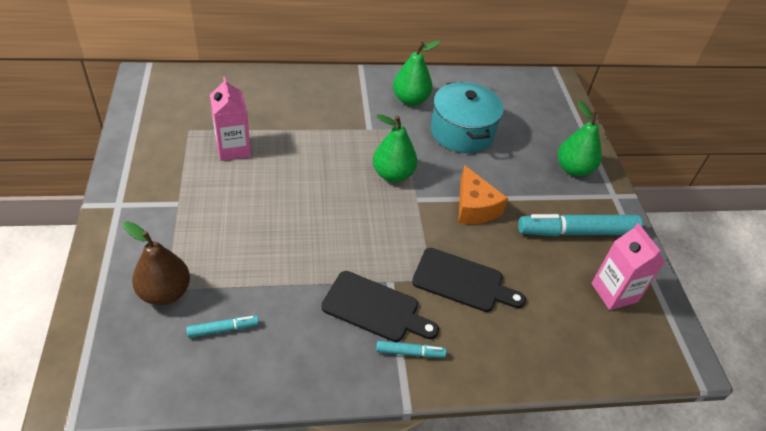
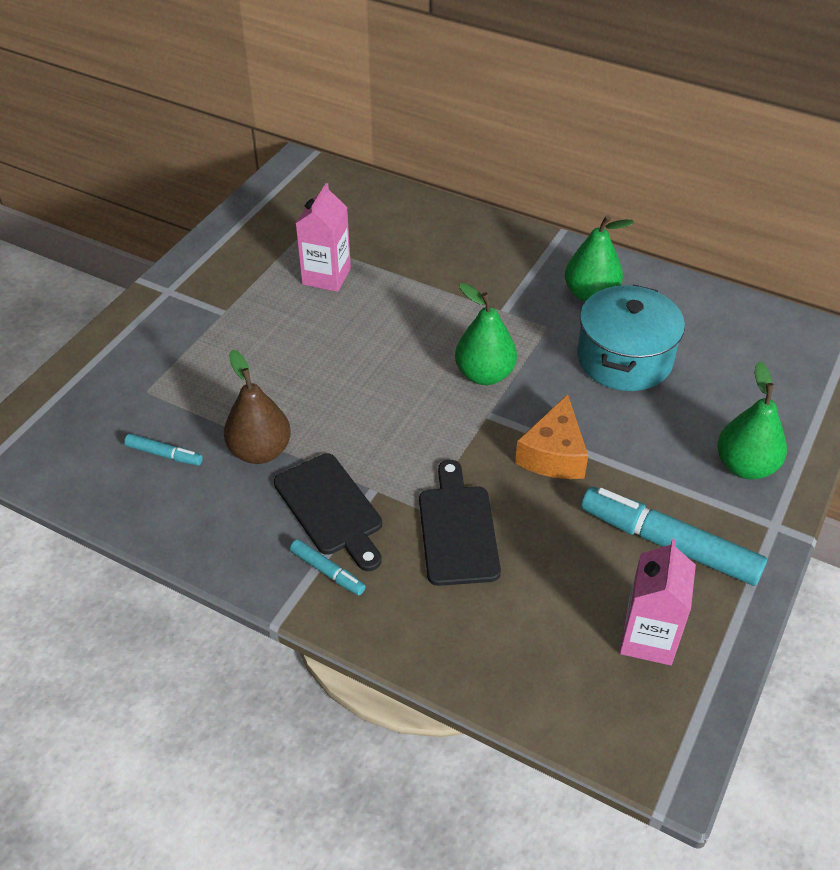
camera: 40 degrees right, 0 degrees up
brown pear [123,221,190,305] -> brown pear moved to [224,350,291,464]
black cutting board [412,248,526,312] -> black cutting board turned 150 degrees counterclockwise [419,460,501,586]

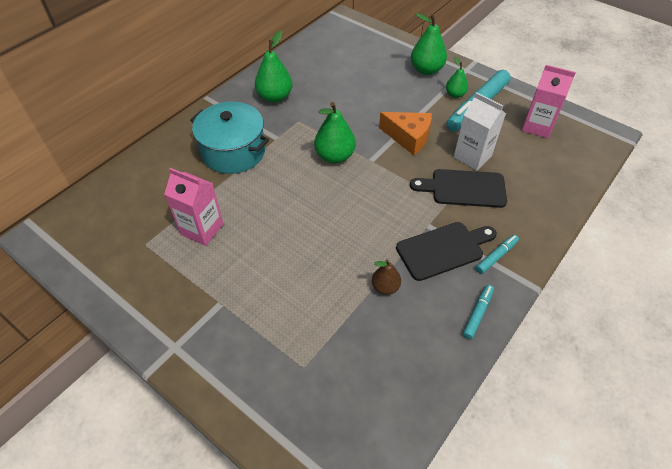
camera: 80 degrees left, 5 degrees up
turquoise marker [124,434,203,466] -> turquoise marker moved to [463,285,494,339]
brown pear [224,350,291,464] -> brown pear [372,259,401,295], size x0.59
turquoise pot [577,285,685,391] -> turquoise pot moved to [190,102,269,174]
none -> green pear [446,57,468,98]
none -> white carton [454,92,506,171]

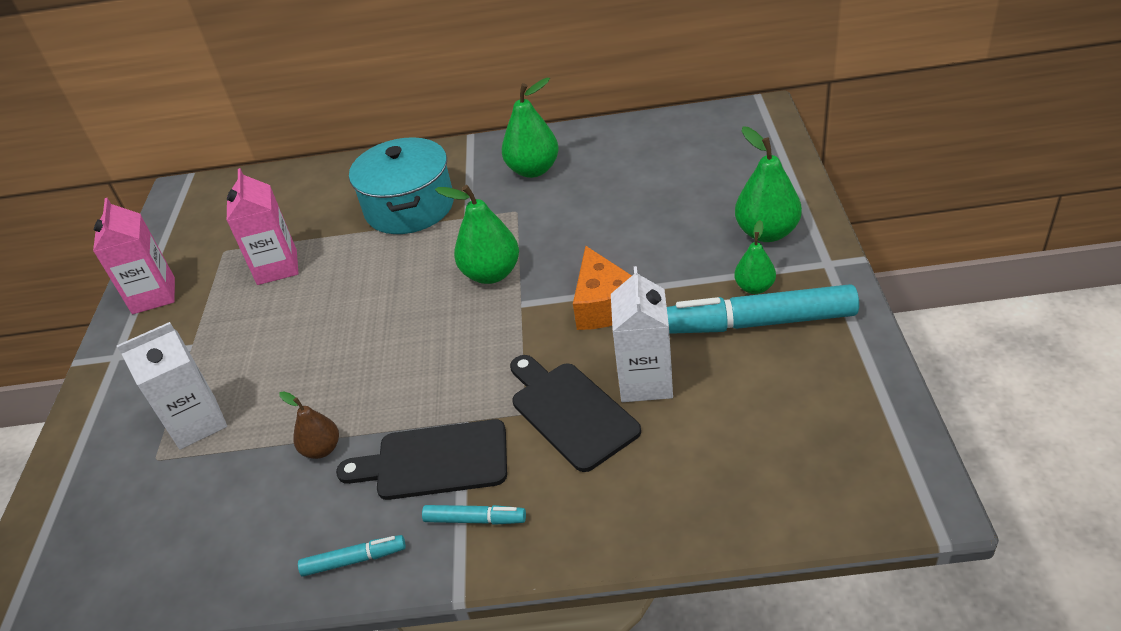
camera: 55 degrees right, 10 degrees down
black cutting board [396,222,497,281] -> black cutting board turned 150 degrees clockwise [336,419,507,500]
pink carton [522,65,576,138] -> pink carton moved to [93,198,175,314]
none -> white carton [117,322,227,450]

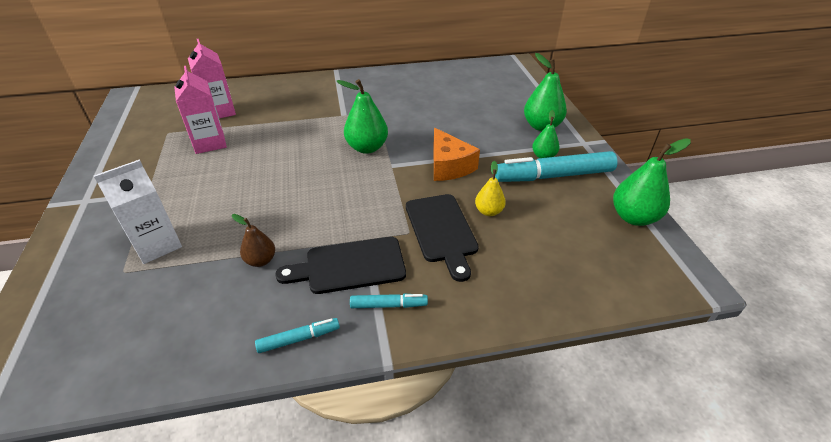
camera: 15 degrees left, 0 degrees up
pink carton [93,198,175,314] -> pink carton moved to [188,39,236,118]
turquoise pot [349,137,454,234] -> none
green pear [502,78,559,178] -> green pear moved to [613,138,691,226]
black cutting board [510,355,641,472] -> black cutting board turned 150 degrees counterclockwise [406,194,479,282]
white carton [611,266,673,402] -> yellow pear [475,161,506,216]

